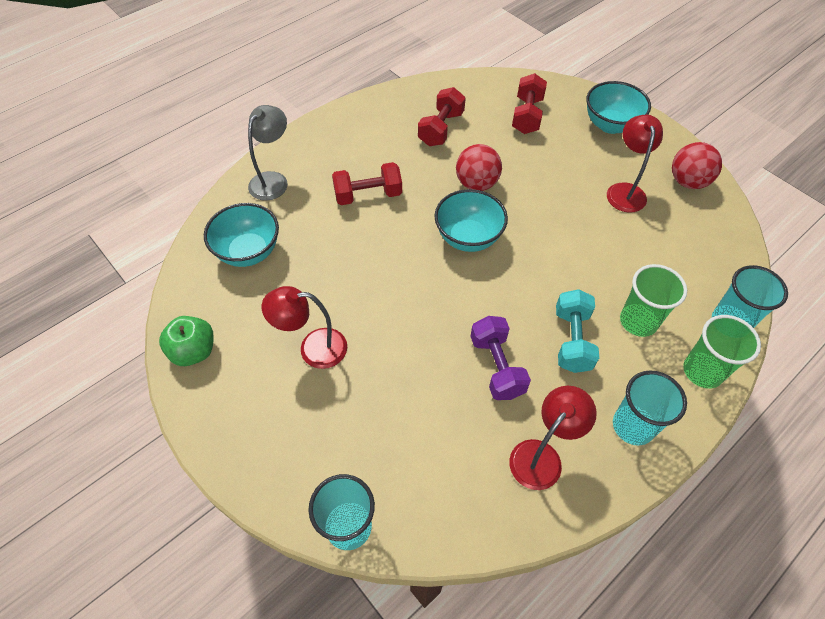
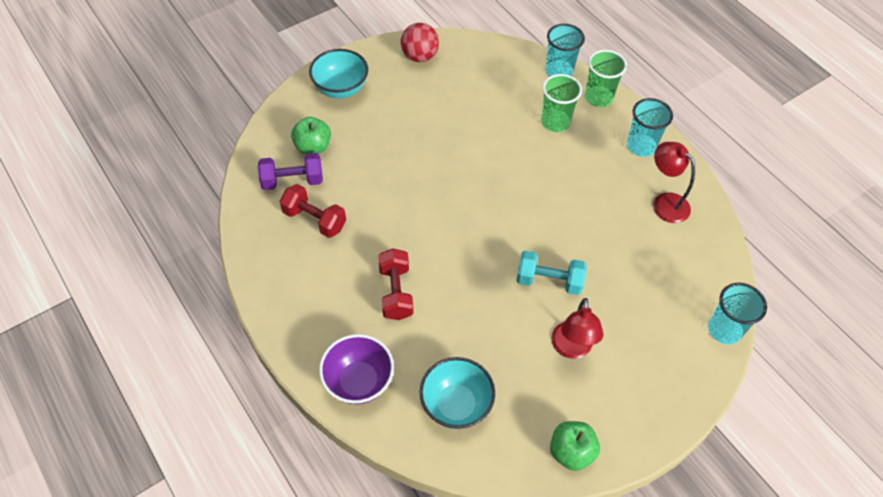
camera: 85 degrees left, 0 degrees up
grey lamp [248,105,288,201] -> purple bowl [319,334,394,404]
turquoise bowl [434,189,508,252] -> none
red ball [456,144,502,191] -> none
purple dumbbell [470,316,531,400] -> purple dumbbell moved to [258,153,323,190]
red dumbbell [512,73,547,134] -> green apple [291,117,331,155]
turquoise dumbbell [556,289,599,373] -> turquoise dumbbell moved to [516,251,587,295]
red lamp [607,115,663,213] -> none

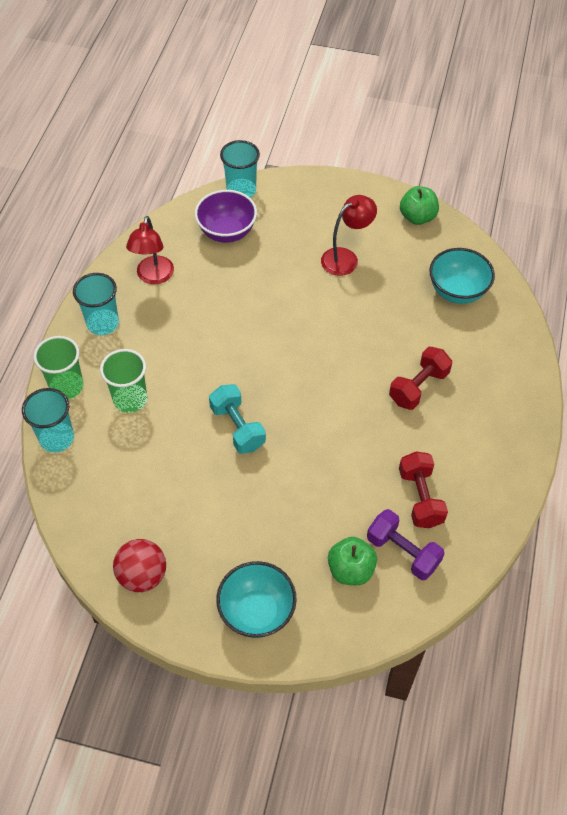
camera: 130 degrees left, 0 degrees up
purple bowl [319,334,394,404] -> purple bowl moved to [195,190,257,243]
turquoise dumbbell [516,251,587,295] -> turquoise dumbbell moved to [209,384,266,454]

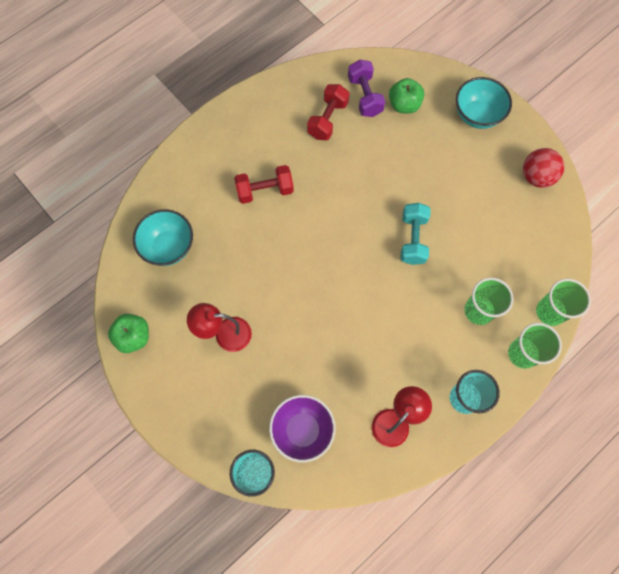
camera: 145 degrees left, 15 degrees up
turquoise cup [22,388,74,453] -> green cup [536,279,591,326]

